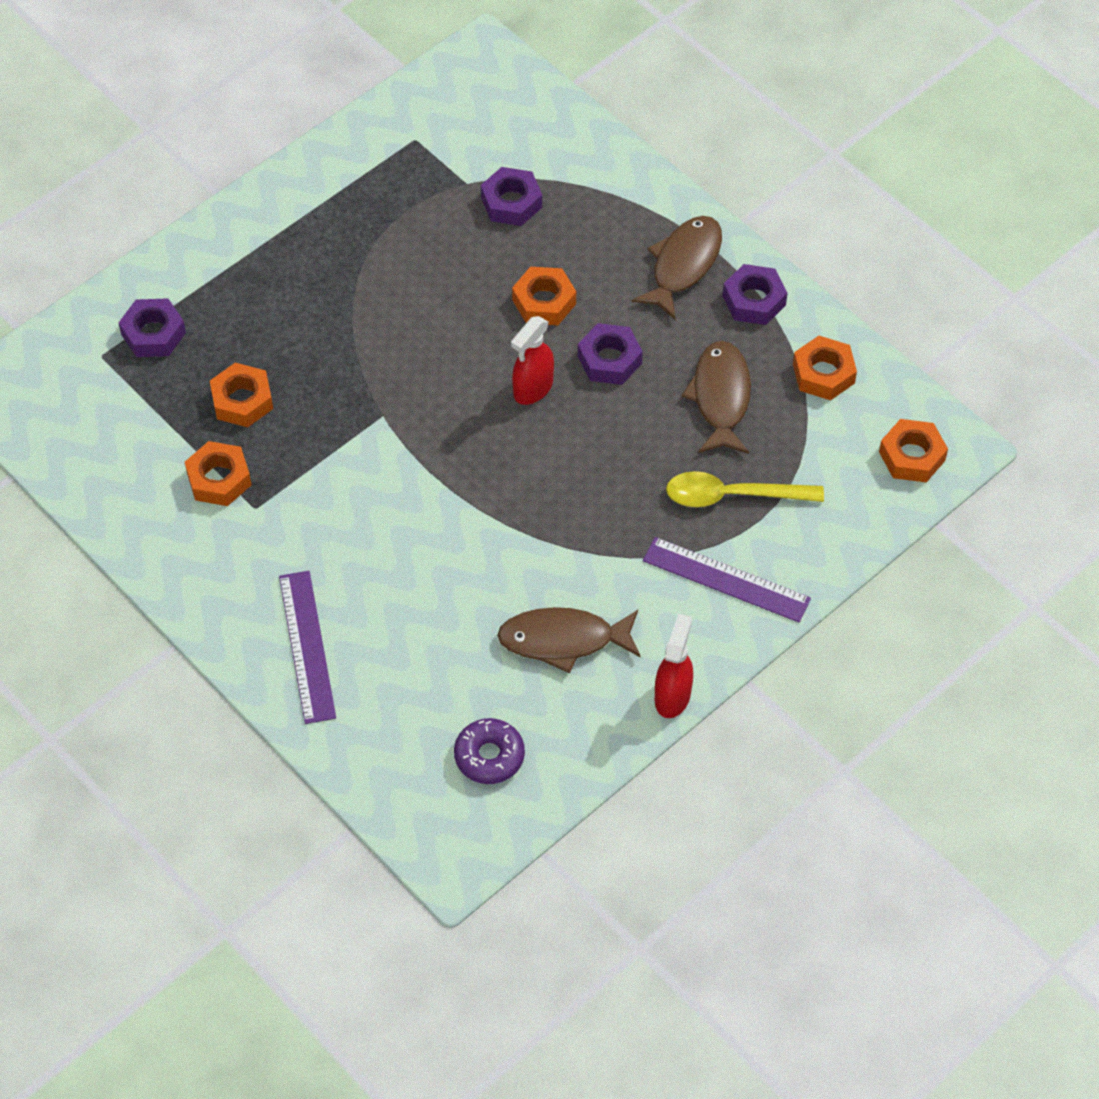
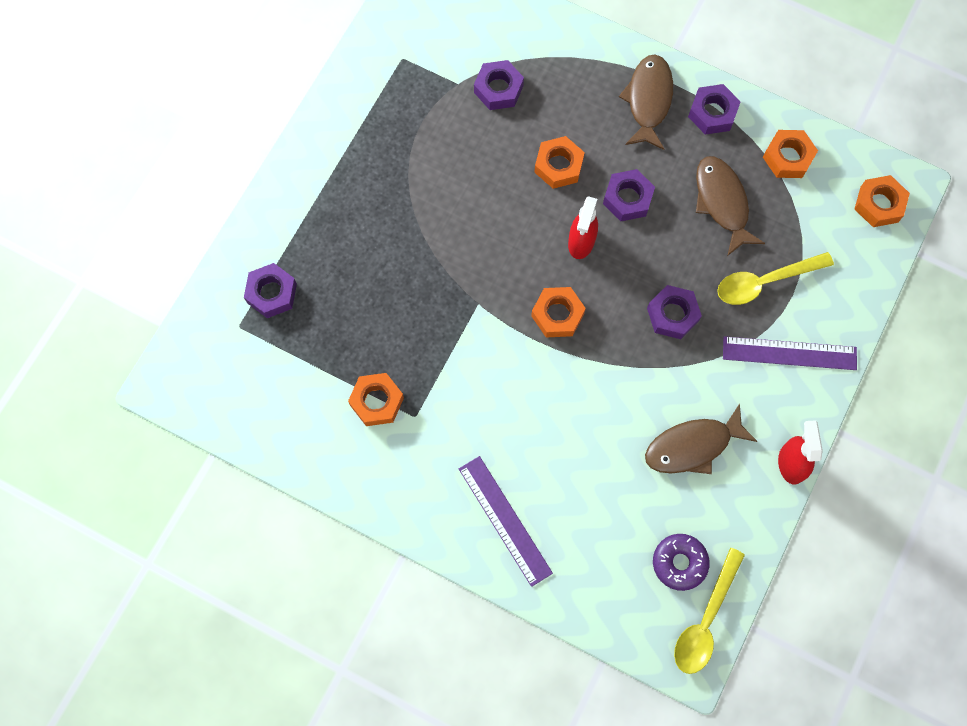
camera: 20 degrees left, 15 degrees up
orange nut [210,363,273,427] -> orange nut moved to [531,287,586,337]
none -> purple nut [647,285,702,339]
none -> yellow spoon [674,548,745,674]

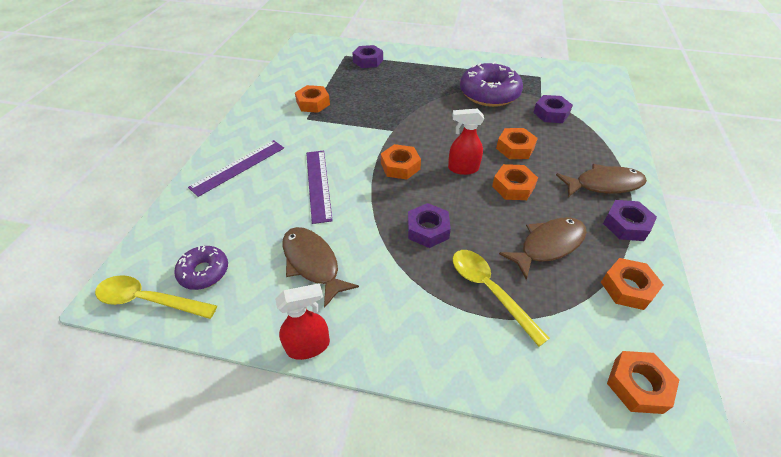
camera: 75 degrees right, 25 degrees down
purple nut [603,169,655,221] -> orange nut [492,164,538,200]
purple ruler [723,336,857,370] -> purple ruler moved to [306,151,333,224]
none -> purple donut [460,62,523,107]

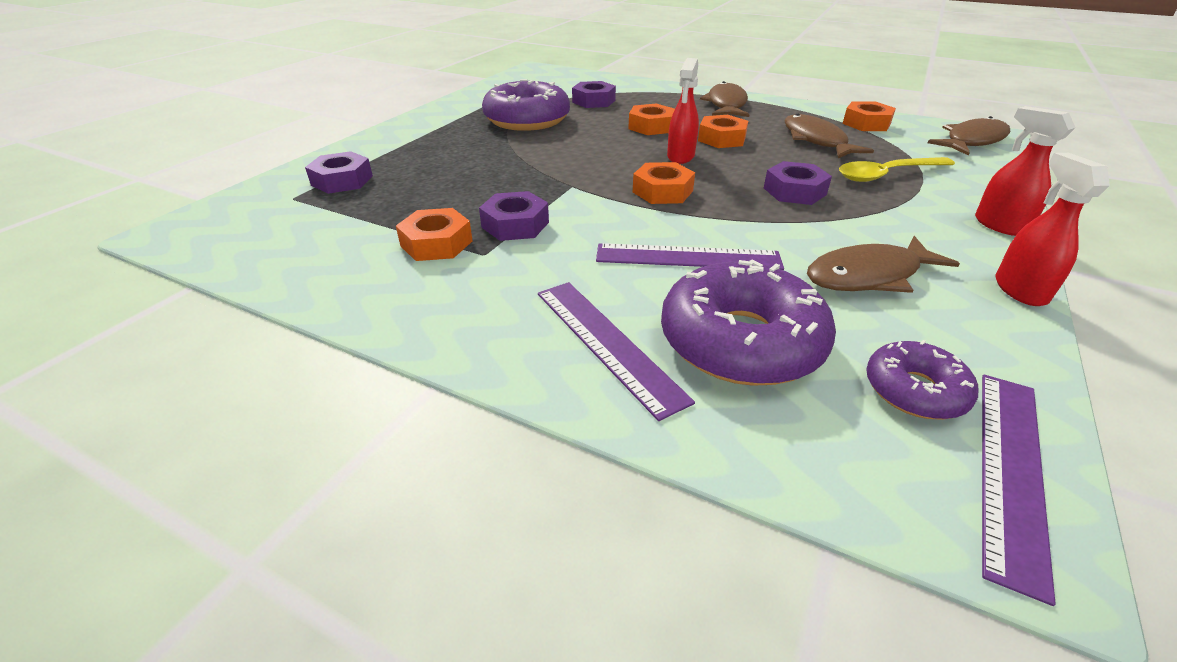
camera: 75 degrees left, 10 degrees down
yellow spoon [95,275,217,319] -> purple ruler [982,375,1056,606]
purple nut [603,200,657,241] -> purple nut moved to [479,191,549,241]
orange nut [607,351,679,414] -> brown fish [927,116,1011,155]
none -> purple donut [661,260,836,386]
none -> red spray bottle [975,106,1075,236]

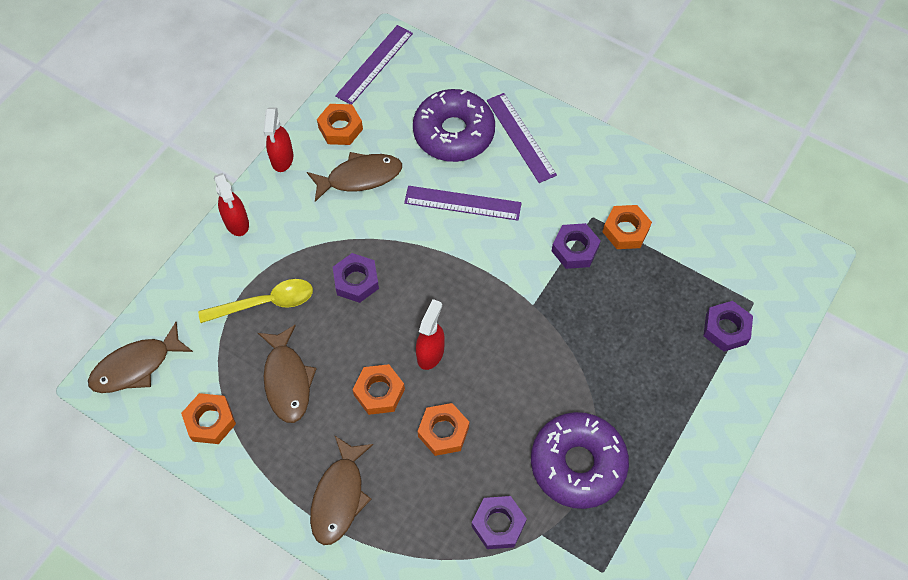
camera: 175 degrees left, 25 degrees up
orange nut [633,162,695,204] -> orange nut moved to [317,104,363,145]
purple donut [866,340,978,420] -> none

